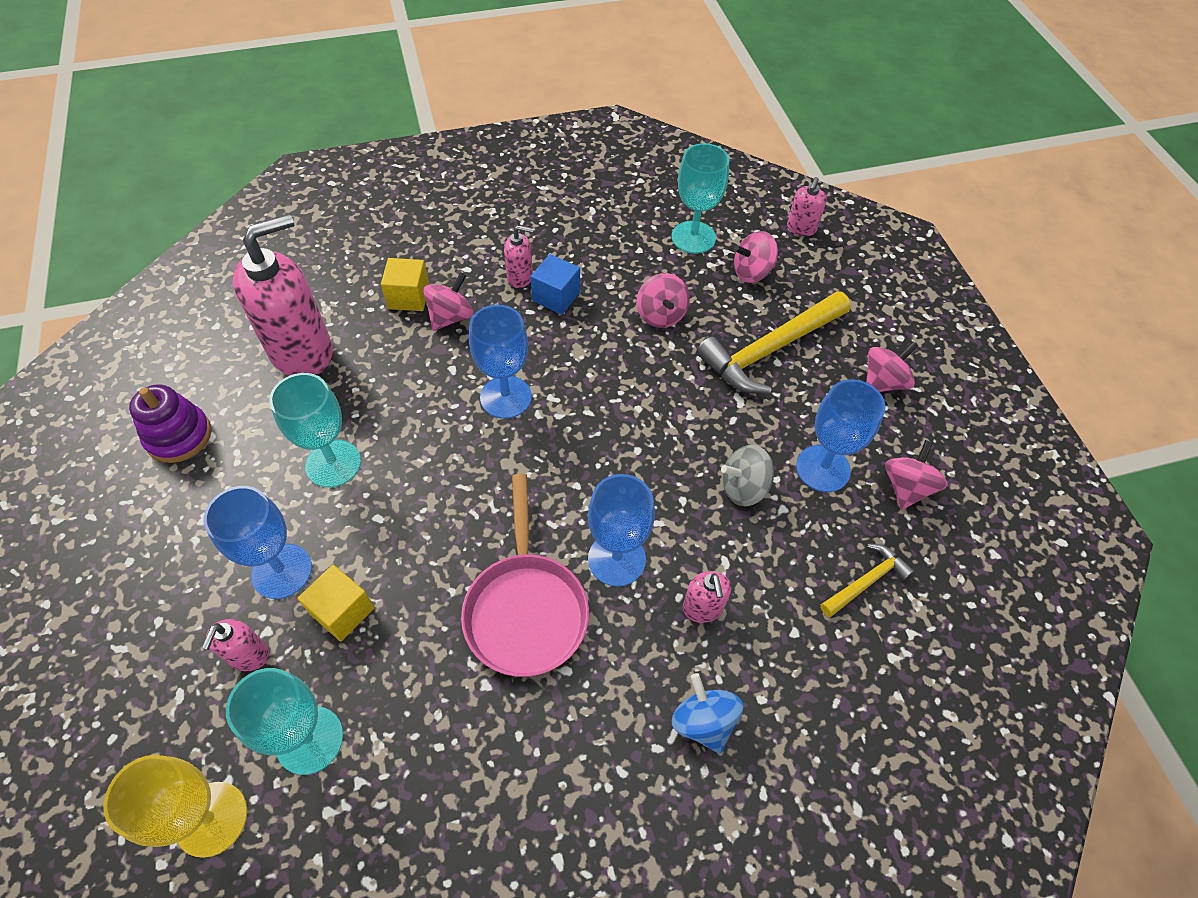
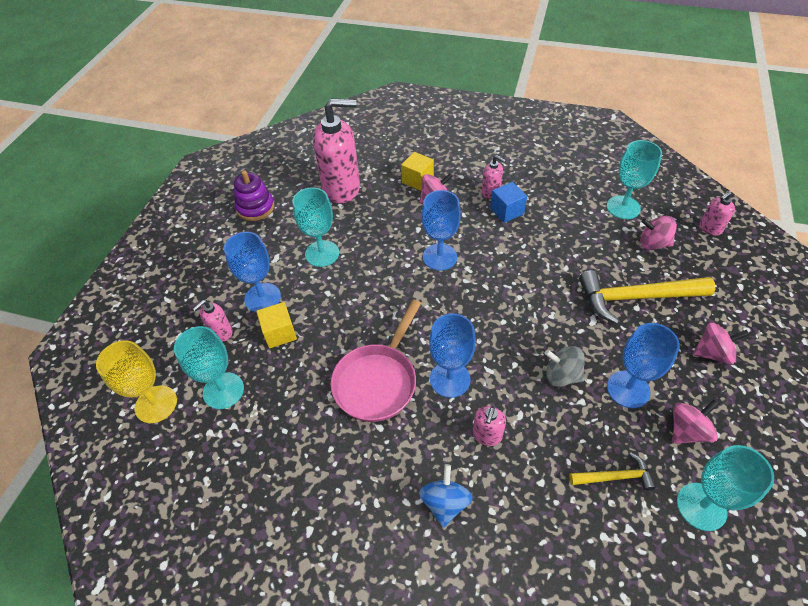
camera: 35 degrees right, 5 degrees down
pink spinning top [637,273,690,328] -> none
none -> turquoise goblet [677,445,774,531]

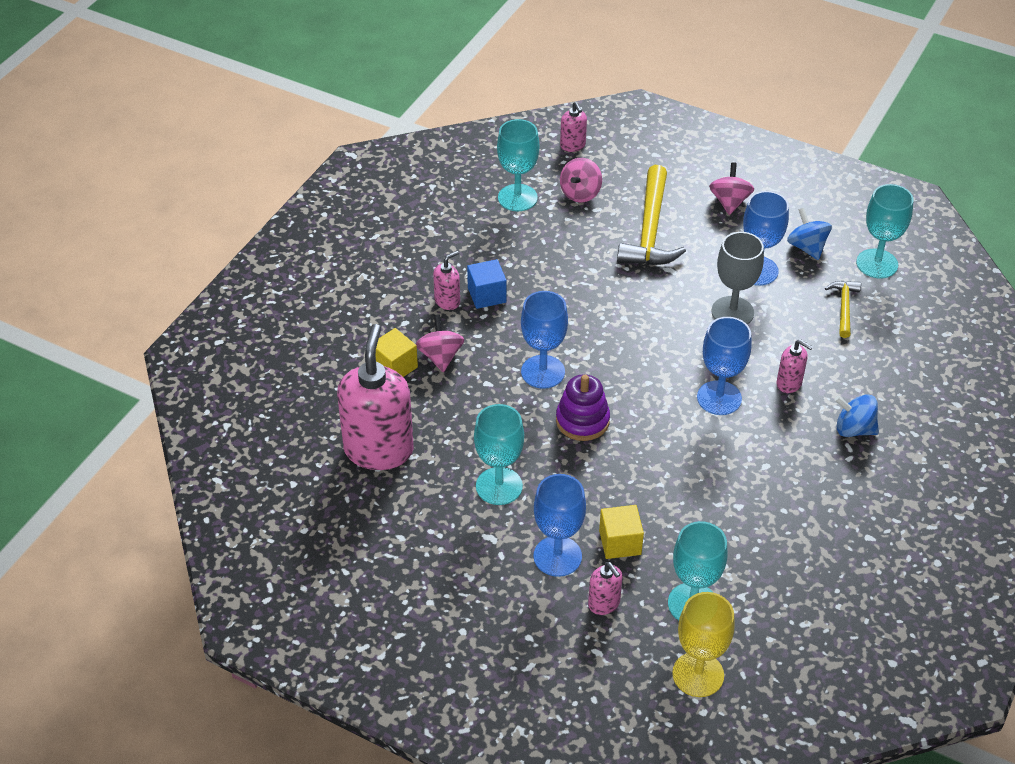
camera: 80 degrees left, 5 degrees down
purple stacking toy [234,170,274,221] -> purple stacking toy moved to [556,374,610,441]
pink pan [330,300,421,422] -> none
grey spinning top [544,346,585,387] -> grey goblet [711,232,764,324]
pink spinning top [672,400,719,444] -> blue spinning top [787,208,832,260]

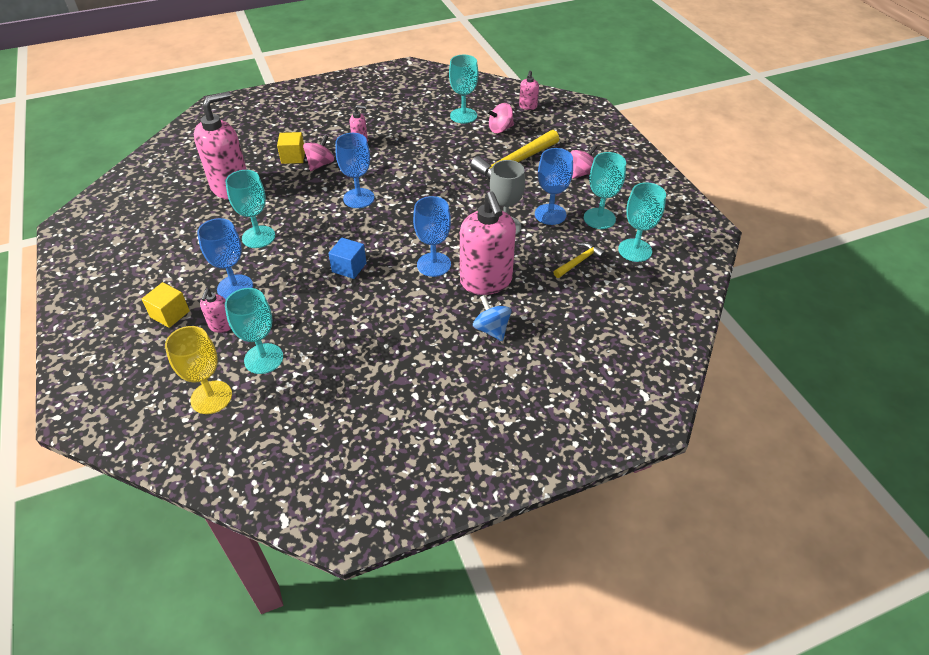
camera: 40 degrees right, 0 degrees up
blue cube [467,259,507,309] -> blue cube moved to [328,237,367,279]
purple stacking toy [556,374,610,441] -> none
yellow cube [599,505,644,559] -> yellow cube moved to [142,282,190,328]
pink soap dispenser [777,339,813,393] -> pink soap dispenser [460,191,516,295], size x2.21
blue spinning top [787,208,832,260] -> turquoise goblet [584,152,626,229]

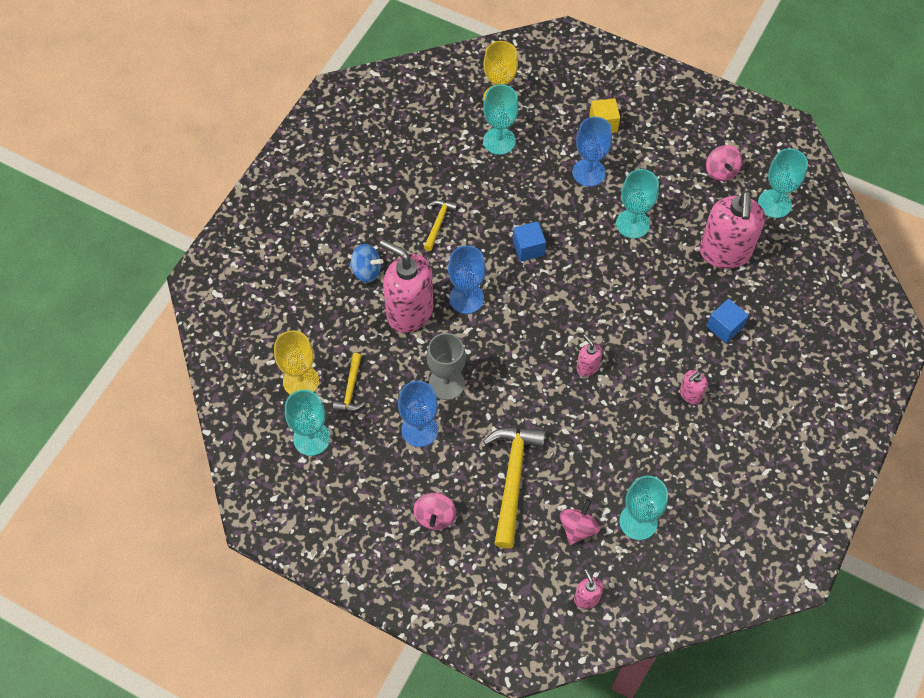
camera: 140 degrees right, 15 degrees up
pink soap dispenser [200,289,231,333] -> pink soap dispenser moved to [576,334,602,377]
yellow cube [277,132,305,164] -> blue cube [707,298,749,343]
pink spinning top [303,135,334,171] -> pink spinning top moved to [706,145,742,181]
blue goblet [336,133,375,208] -> none
turquoise goblet [584,152,626,229] -> turquoise goblet moved to [758,148,808,218]
none -> yellow goblet [274,330,319,395]
none -> yellow hammer [424,200,458,251]

